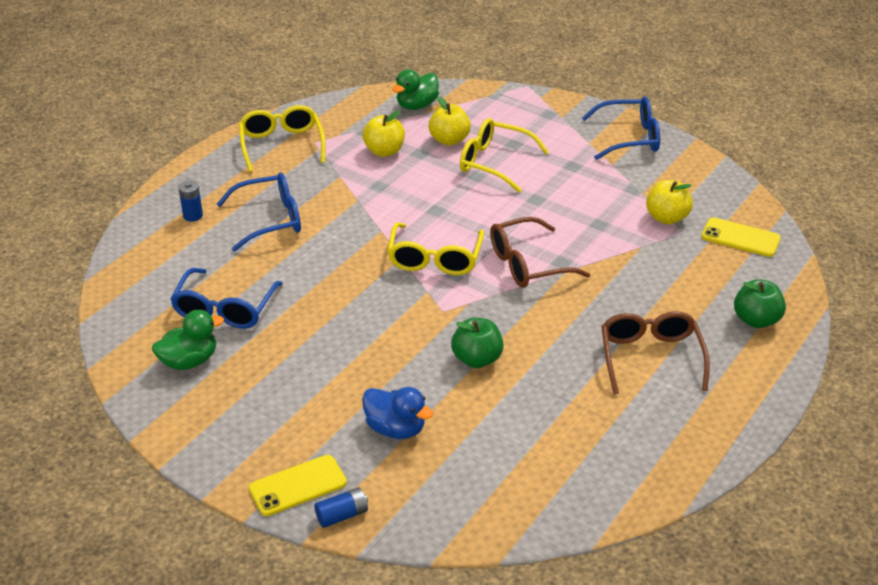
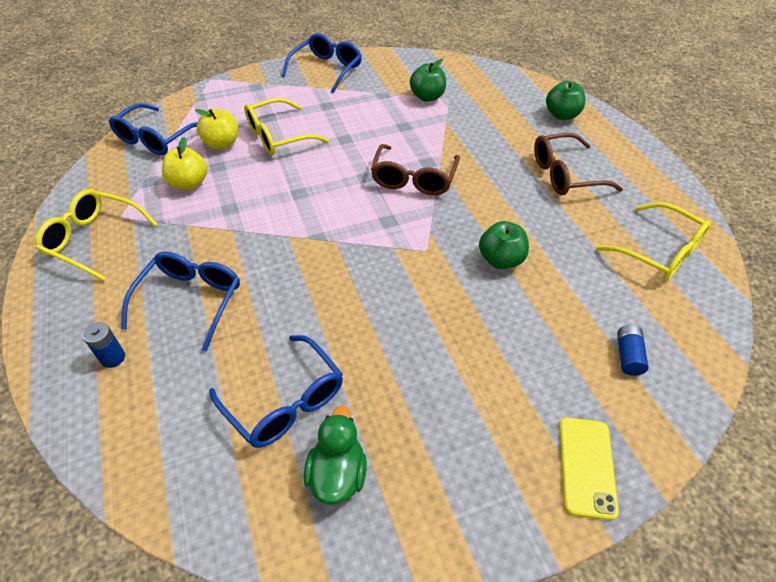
camera: 55 degrees left, 10 degrees up
blue battery [314,487,368,528] -> blue battery moved to [617,325,649,375]
blue duck [362,387,433,439] -> none
yellow glasses [388,222,484,275] -> yellow glasses moved to [596,202,711,281]
green duck [392,69,439,110] -> blue glasses [109,103,198,155]
brown glasses [601,311,710,395] -> brown glasses turned 45 degrees counterclockwise [534,133,623,195]
yellow apple [646,180,693,224] -> green apple [410,59,446,102]
yellow phone [701,217,781,257] -> none

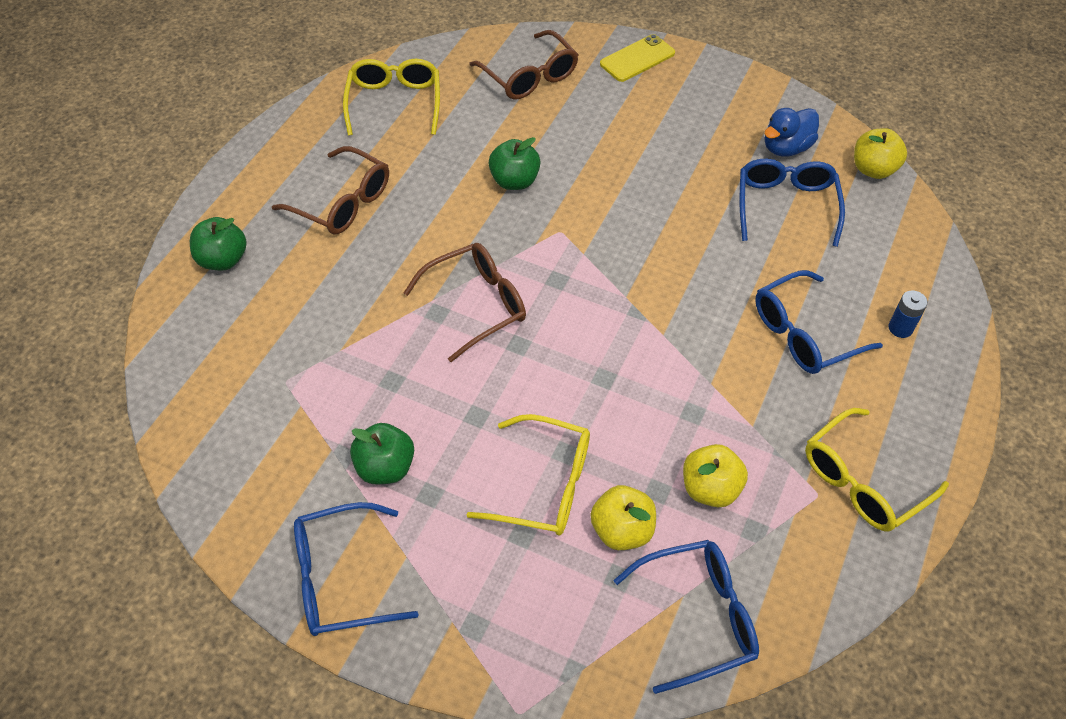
camera: 135 degrees left, 5 degrees up
yellow glasses [35,189,158,281] -> yellow glasses turned 75 degrees clockwise [805,408,949,531]
green duck [304,406,367,505] -> blue duck [764,108,819,157]
green apple [410,59,446,102] -> green apple moved to [350,423,414,484]
blue battery [617,325,649,375] -> brown glasses [469,30,578,99]
none -> yellow apple [854,128,907,179]

